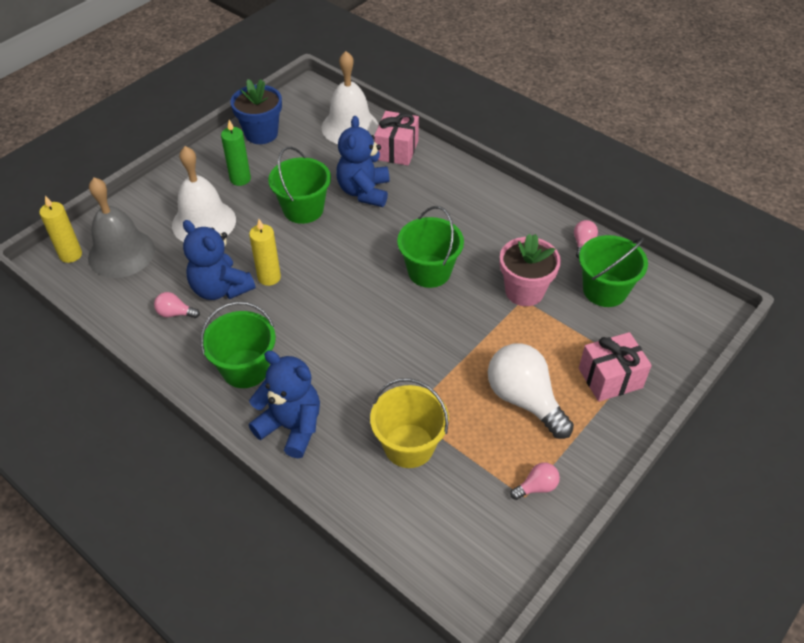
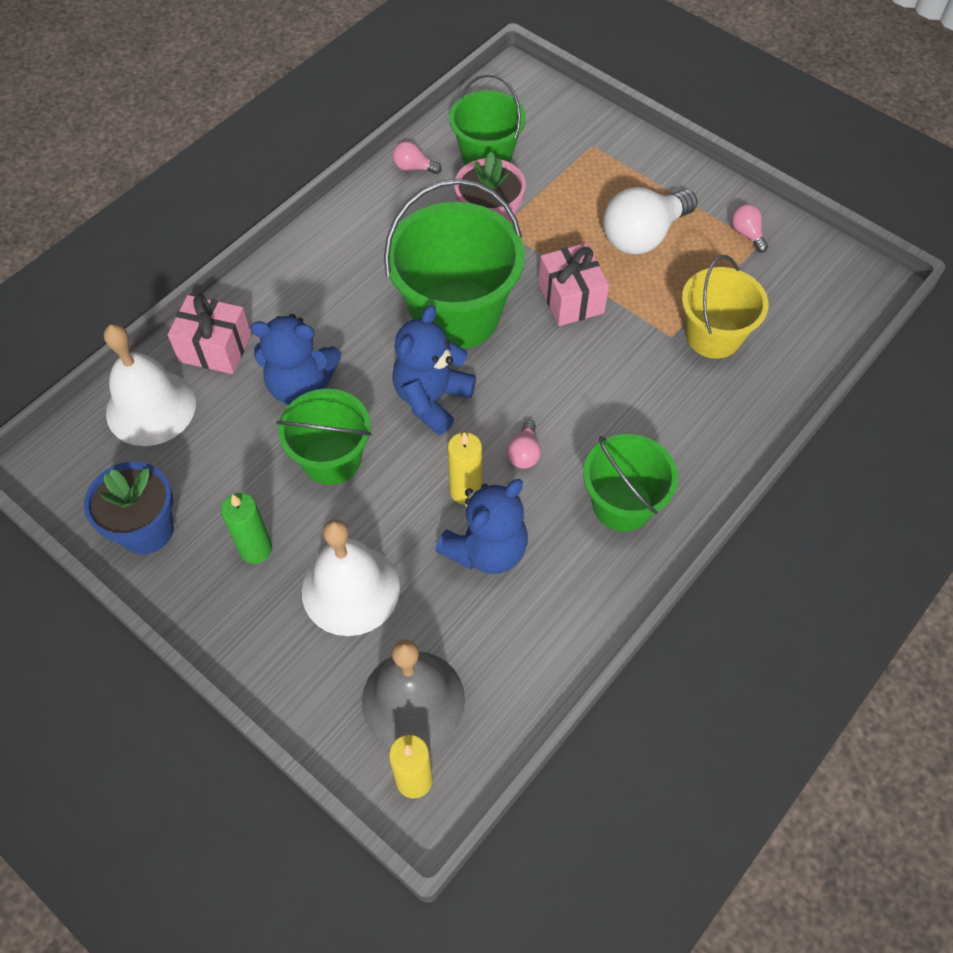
camera: 90 degrees left, 10 degrees up
pink light bulb [154,292,200,318] -> pink light bulb moved to [507,420,541,469]
blue teddy bear [249,350,320,459] -> blue teddy bear moved to [392,305,476,435]
green bucket [397,206,464,288] -> green bucket [384,179,525,349], size x1.60
pink gift [579,332,652,402] -> pink gift moved to [539,243,609,326]

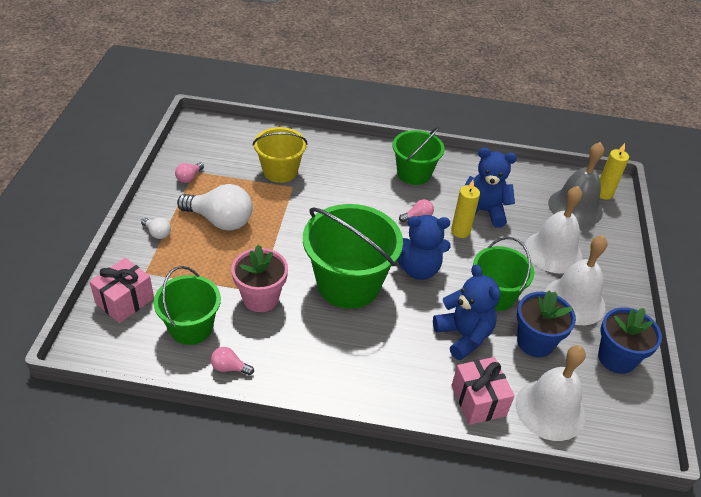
camera: 125 degrees left, 15 degrees down
green candle [221,493,272,564] -> white bell [545,235,607,325]
pink light bulb [393,141,442,174] -> pink light bulb turned 120 degrees clockwise [211,347,254,375]
pink gift [539,243,609,326] -> pink gift moved to [89,258,154,323]
none -> white light bulb [141,218,171,239]
none -> blue flower pot [517,290,576,357]

